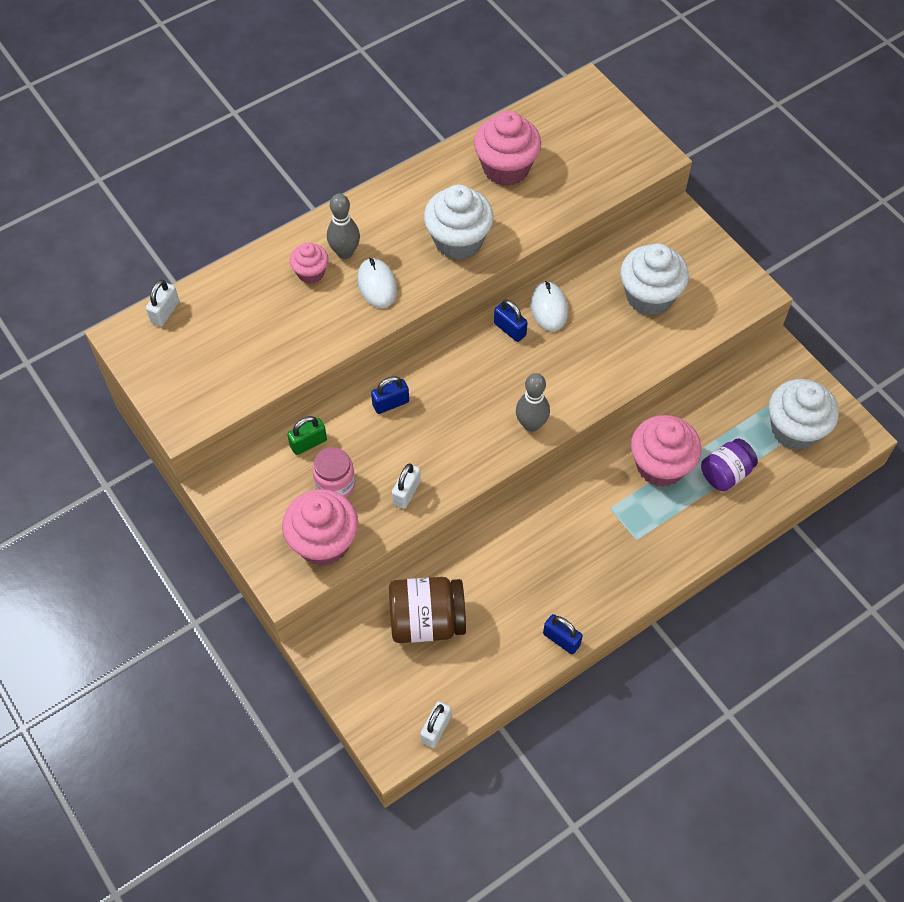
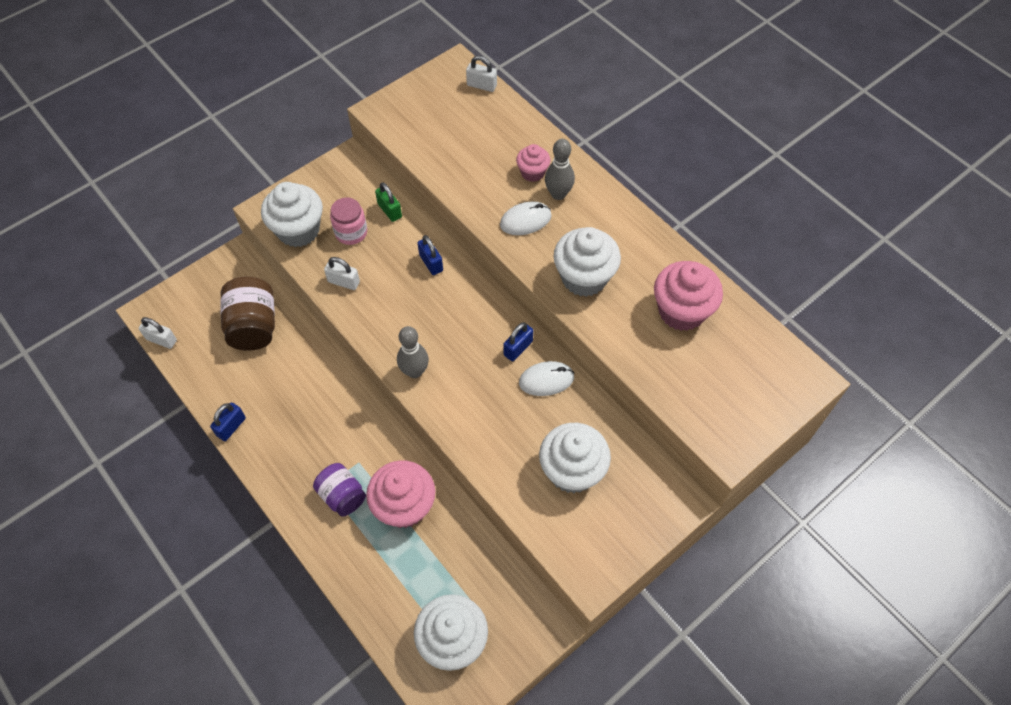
camera: 85 degrees right, 0 degrees up
pink cupcake [282,489,358,566] -> white cupcake [261,182,323,247]
purple jar [701,438,758,491] -> purple jar moved to [313,463,366,517]

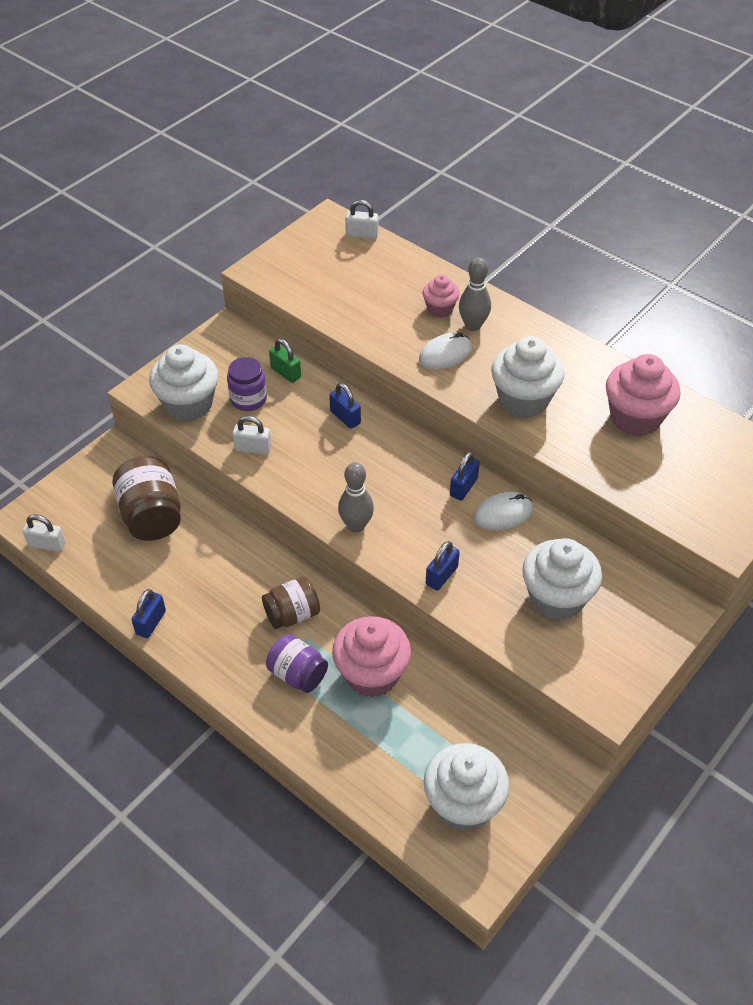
camera: 10 degrees left, 10 degrees down
pink jar [330,197,367,245] -> purple jar [227,357,267,411]
none -> brown jar [262,576,320,629]
none -> blue padlock [426,541,460,591]

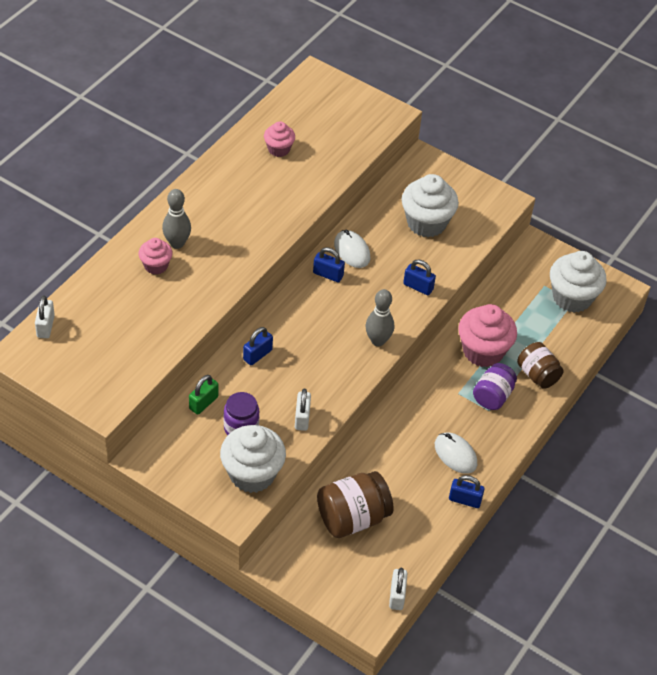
camera: 100 degrees left, 0 degrees up
brown jar [262,576,320,629] -> brown jar moved to [517,342,564,389]
white mouse [419,332,472,370] -> white mouse moved to [435,433,477,474]
white cupcake [491,336,565,418] -> none
pink cupcake [606,354,681,436] -> pink cupcake [264,121,295,157], size x0.55

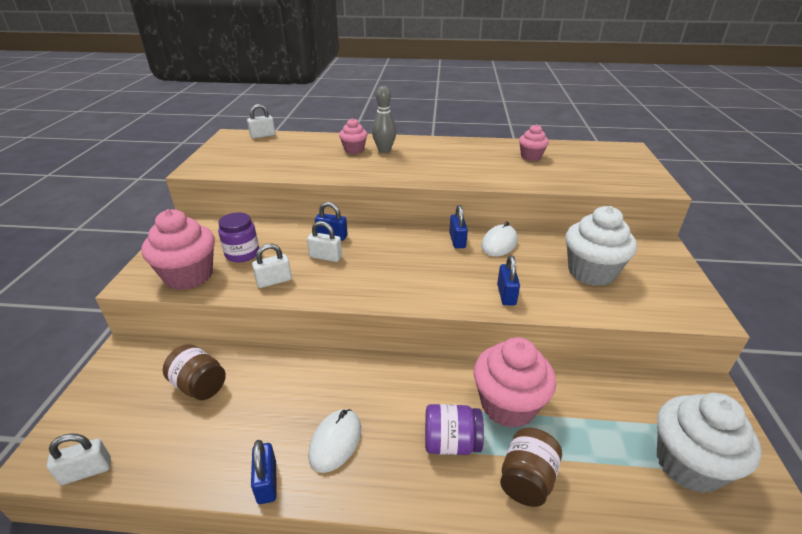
camera: 65 degrees right, 15 degrees down
green padlock [189,375,218,415] -> none
white cupcake [220,425,286,493] -> pink cupcake [141,209,215,290]
brown jar [317,471,394,538] -> brown jar [163,344,226,400], size x0.66
grey bowling pin [366,289,394,346] -> none
none -> white padlock [307,221,342,262]

